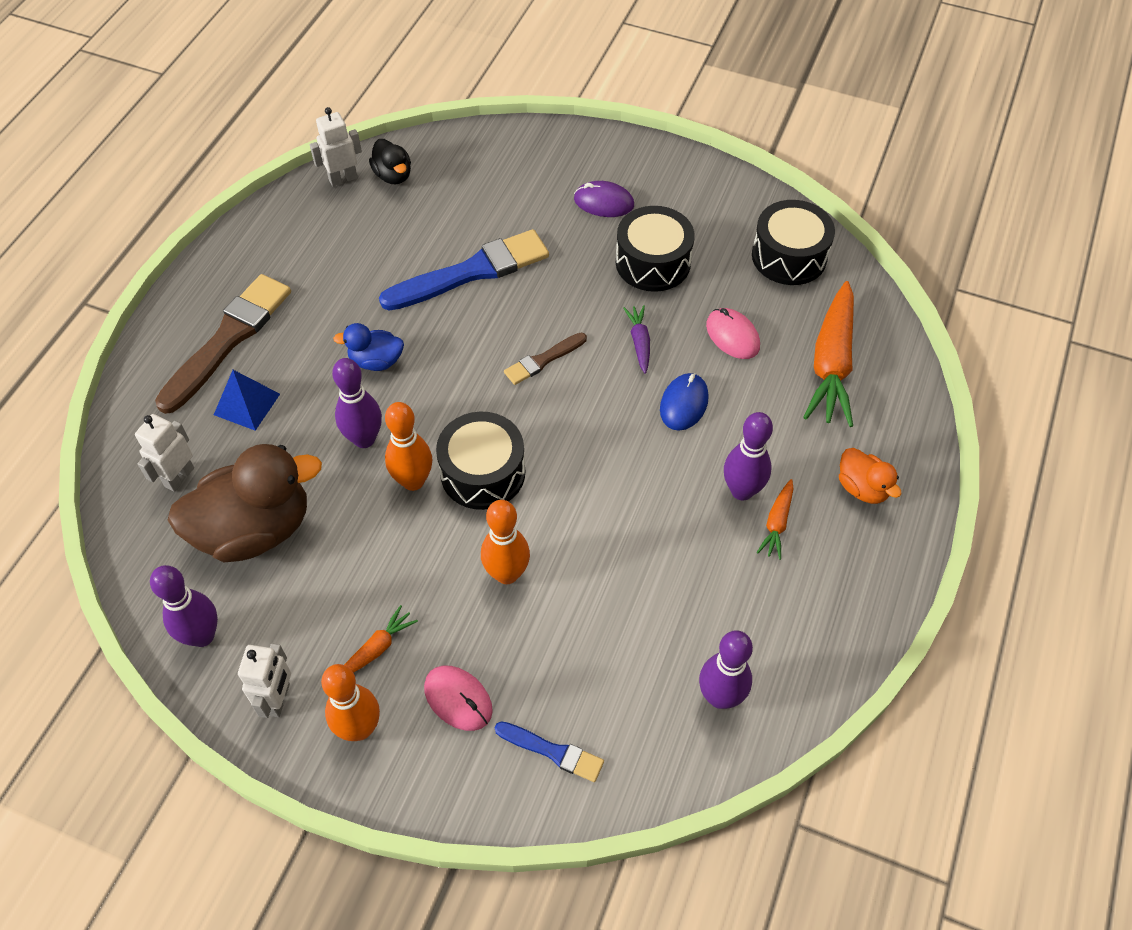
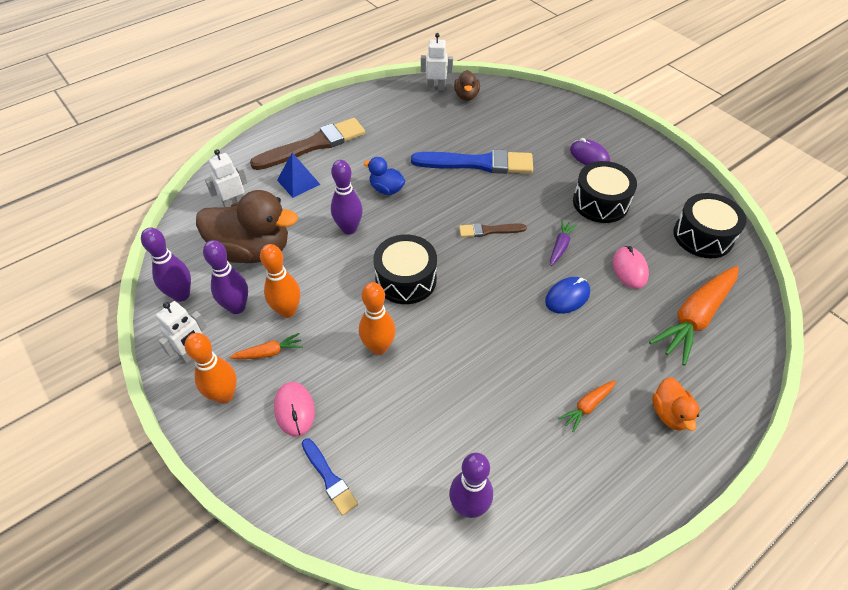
camera: 30 degrees right, 5 degrees down
black duck [369,139,411,184] -> brown duck [454,70,480,101]
orange bowling pin [385,402,432,491] -> orange bowling pin moved to [260,244,300,318]
purple bowling pin [724,412,773,500] -> purple bowling pin moved to [203,240,248,314]

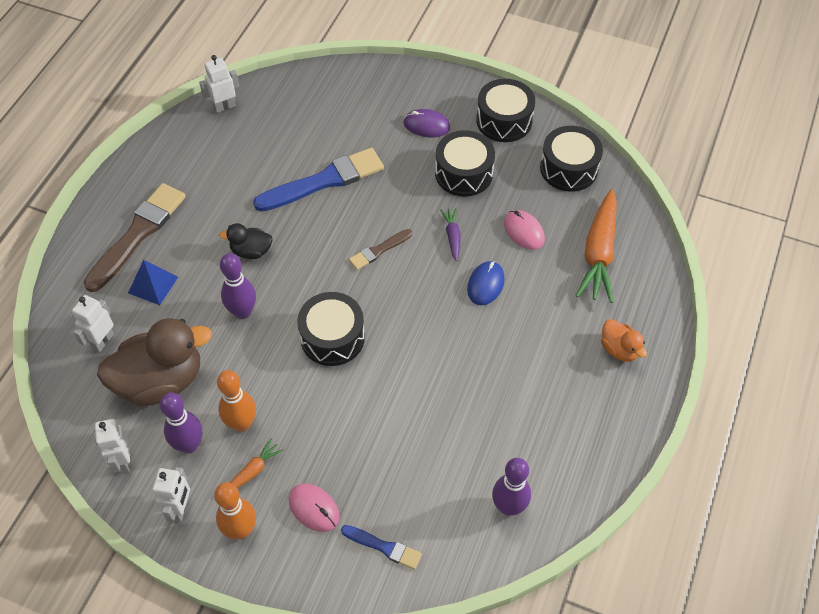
camera: 30 degrees left, 5 degrees up
purple bowling pin [141,227,191,302] -> white robot [95,419,130,474]
orange bowling pin [359,282,396,355] -> none
blue duck [364,157,405,195] -> black duck [219,223,273,259]
brown duck [454,70,480,101] -> none
orange carrot [558,380,616,432] -> none
none -> black drum [476,79,535,142]

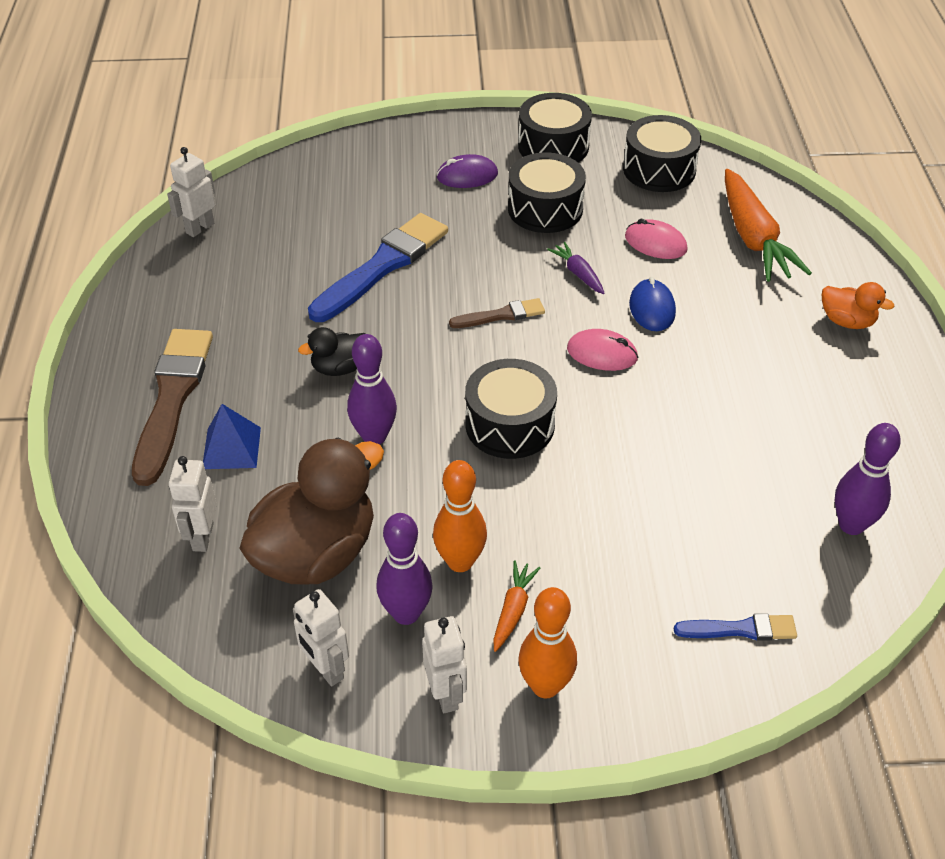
camera: 25 degrees left, 10 degrees down
pink mouse [289,484,340,532] -> pink mouse moved to [567,329,638,371]
brown brush [349,229,412,270] -> brown brush turned 135 degrees counterclockwise [449,298,545,328]

